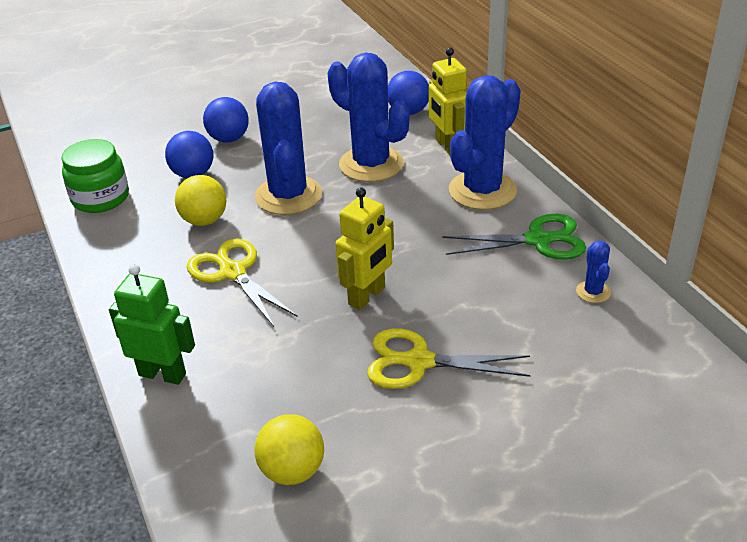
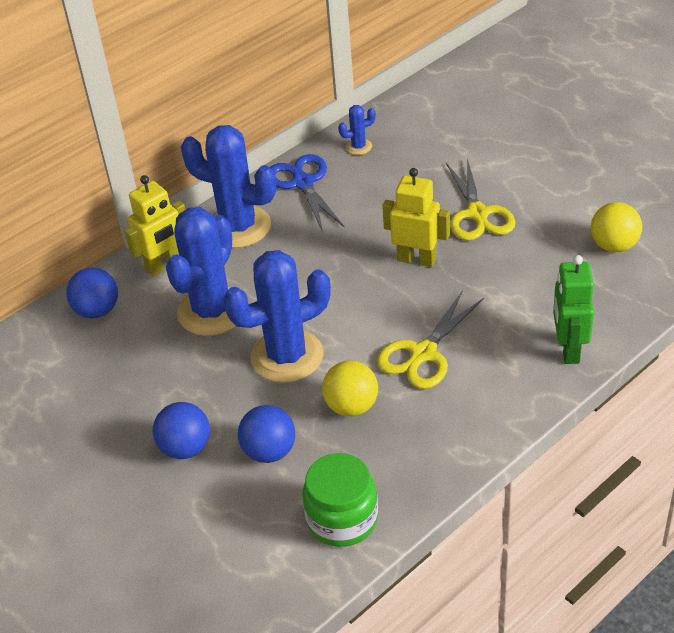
camera: 105 degrees left, 5 degrees up
green scissors [442,214,586,259] -> blue scissors [269,154,344,232]

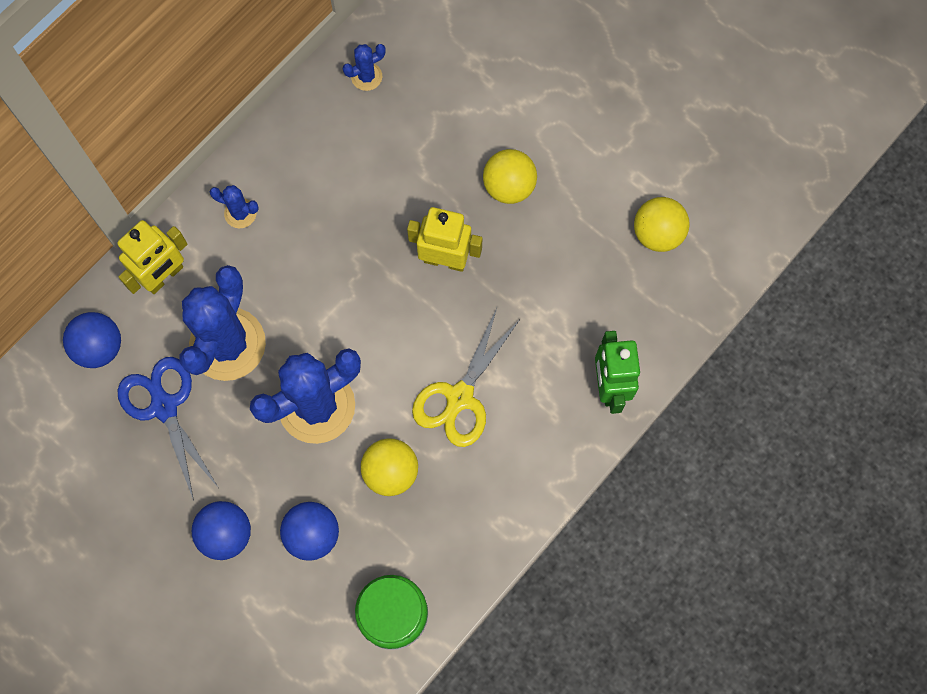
camera: 10 degrees left, 30 degrees up
blue cactus [181,125,276,248] -> blue cactus [210,185,259,228], size x0.43
blue scissors [269,154,344,232] -> blue scissors moved to [118,357,218,501]
yellow scissors [446,158,516,241] -> yellow ball [483,149,537,204]

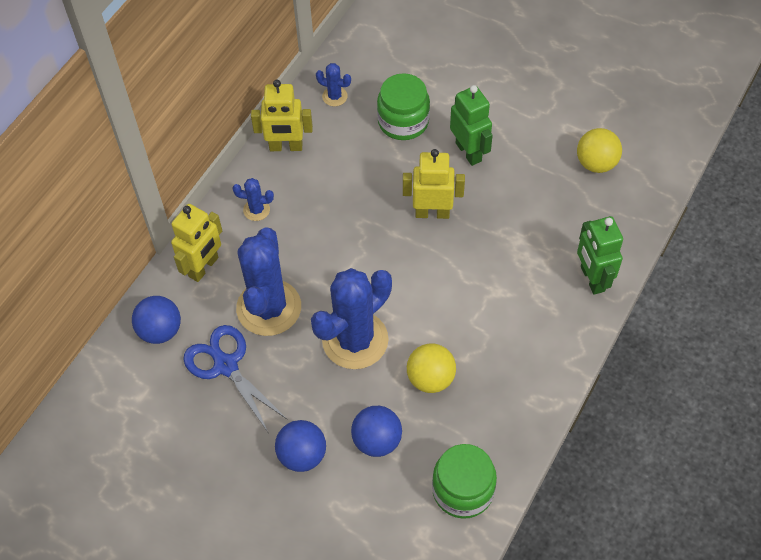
camera: 10 degrees left, 15 degrees down
blue cactus [343,44,386,91] -> blue cactus turned 60 degrees clockwise [316,63,351,106]
yellow scissors [412,308,520,447] -> none
yellow ball [483,149,537,204] -> green robot [450,85,493,166]
none -> yellow robot [251,80,313,151]
none -> green jar [377,73,430,140]

